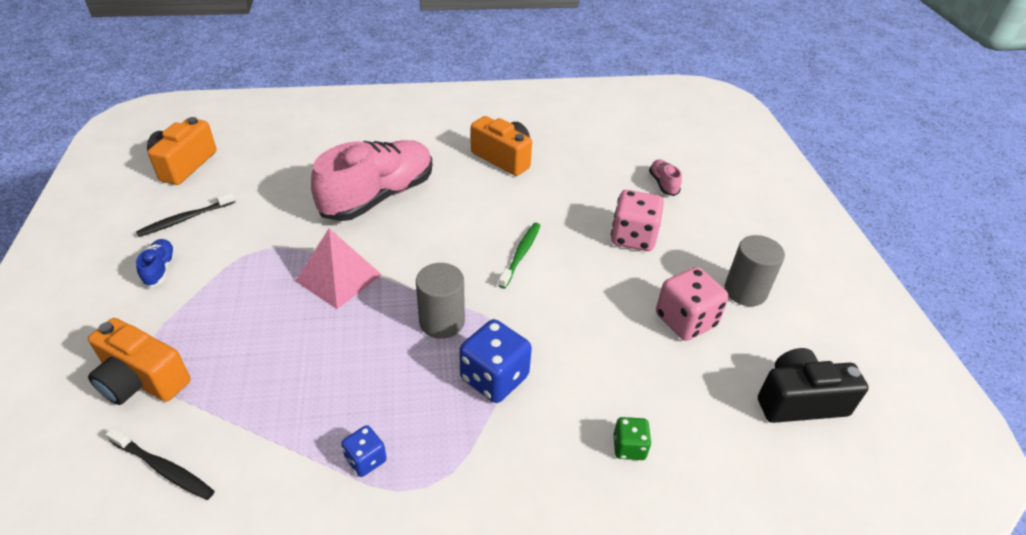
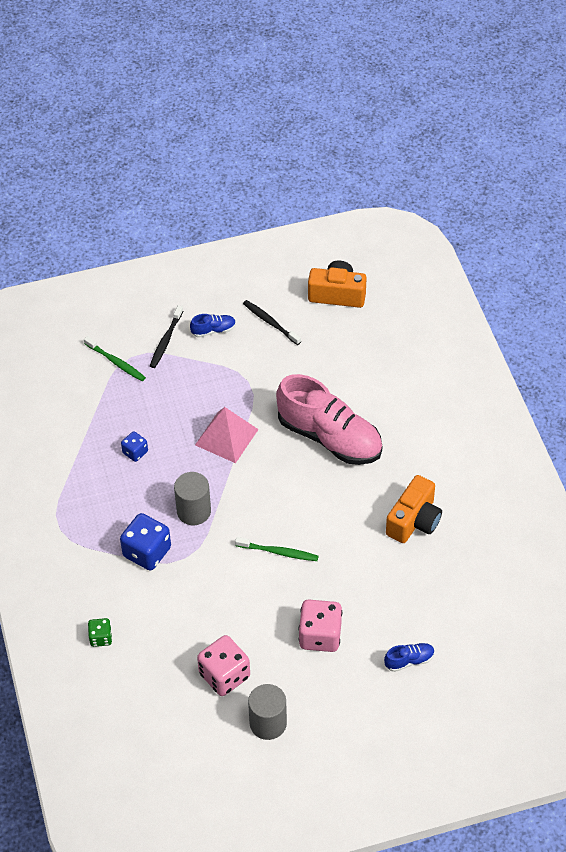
camera: 85 degrees right, 10 degrees up
orange camera [88,318,191,405] -> green toothbrush [84,336,146,381]
black toothbrush [106,428,215,500] -> black toothbrush moved to [150,305,183,368]
blue dice [341,425,387,477] -> blue dice moved to [121,431,148,462]
pink shoe [649,159,682,196] -> blue shoe [384,643,435,672]
black camera [758,348,869,423] -> none

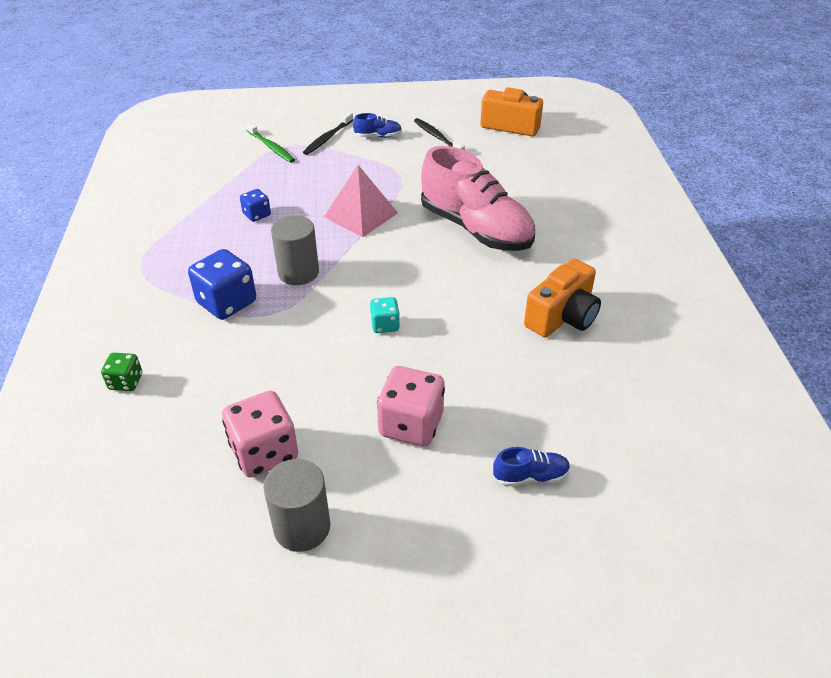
camera: 10 degrees right, 10 degrees down
green toothbrush [235,537,319,561] -> turquoise dice [370,297,400,333]

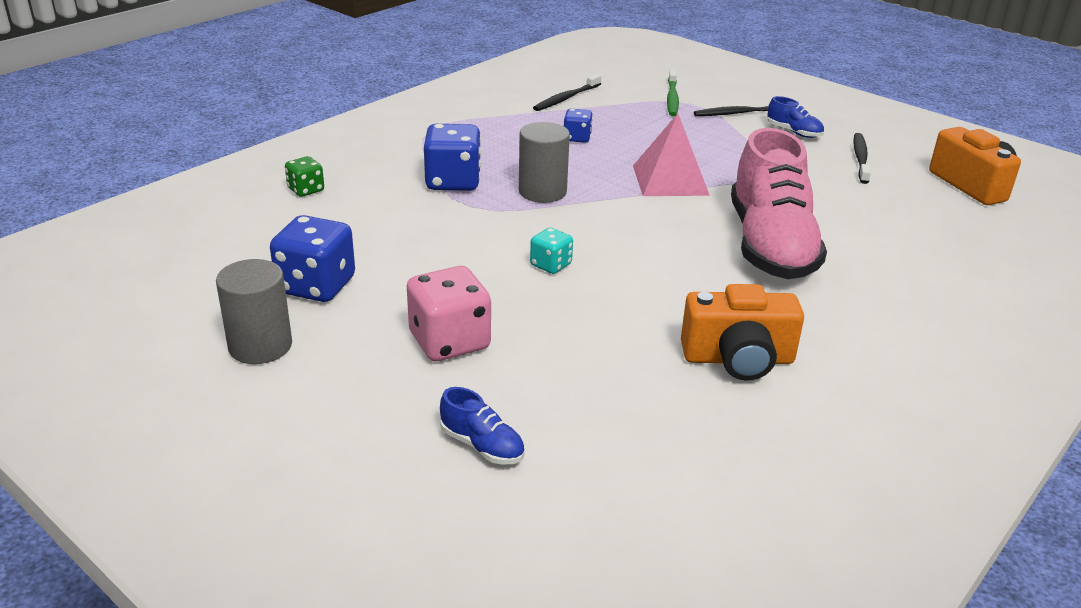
camera: 45 degrees right, 10 degrees down
pink dice [222,390,298,478] -> blue dice [270,215,355,302]
none -> black toothbrush [533,74,601,111]

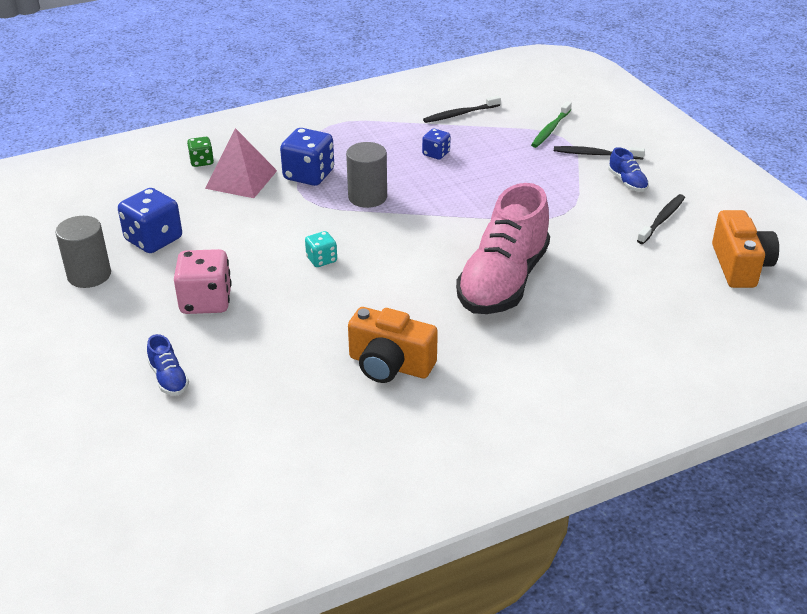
camera: 25 degrees right, 5 degrees up
pink pyramid [633,113,710,196] -> pink pyramid moved to [205,128,277,198]

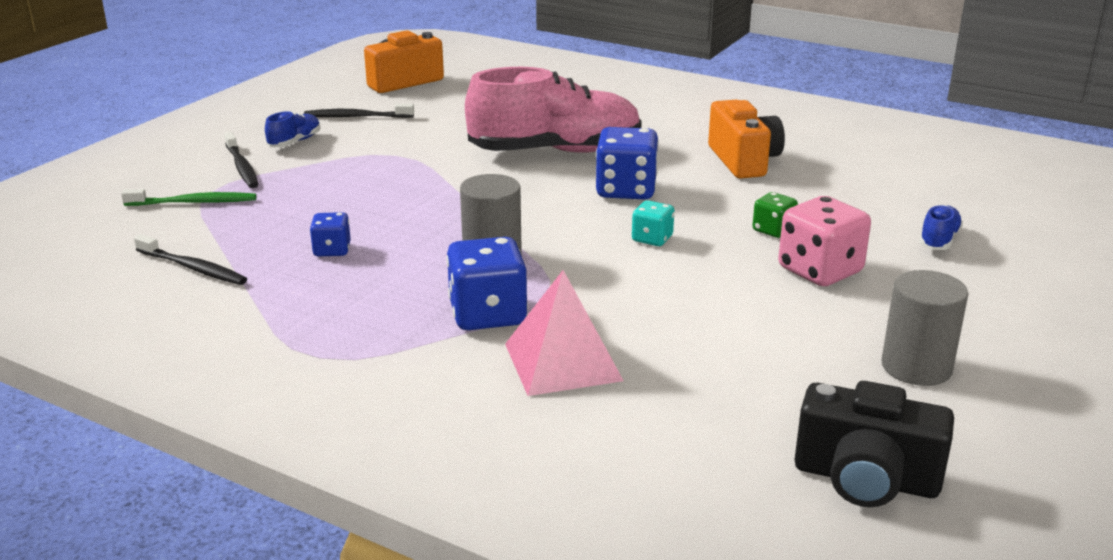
camera: 125 degrees left, 10 degrees down
blue dice [118,188,182,253] -> blue dice moved to [596,127,659,200]
green dice [187,137,214,167] -> green dice moved to [752,192,798,238]
none -> black camera [794,381,954,507]

